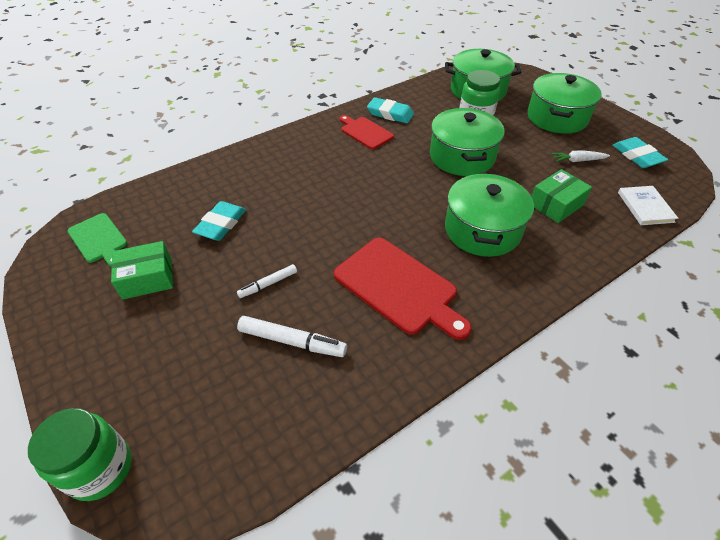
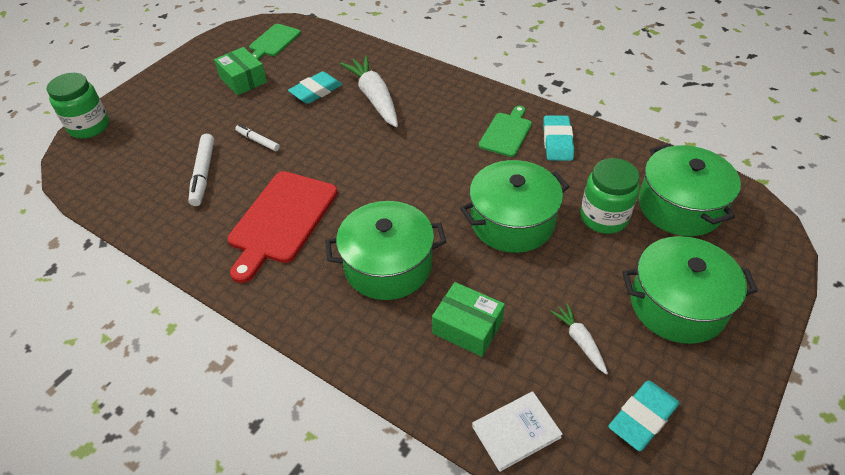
camera: 70 degrees right, 0 degrees up
turquoise eraser [192,201,246,241] -> turquoise eraser turned 45 degrees counterclockwise [288,71,343,104]
red cutting board [340,115,394,149] -> green cutting board [479,106,532,157]
none -> white carrot [340,56,398,127]

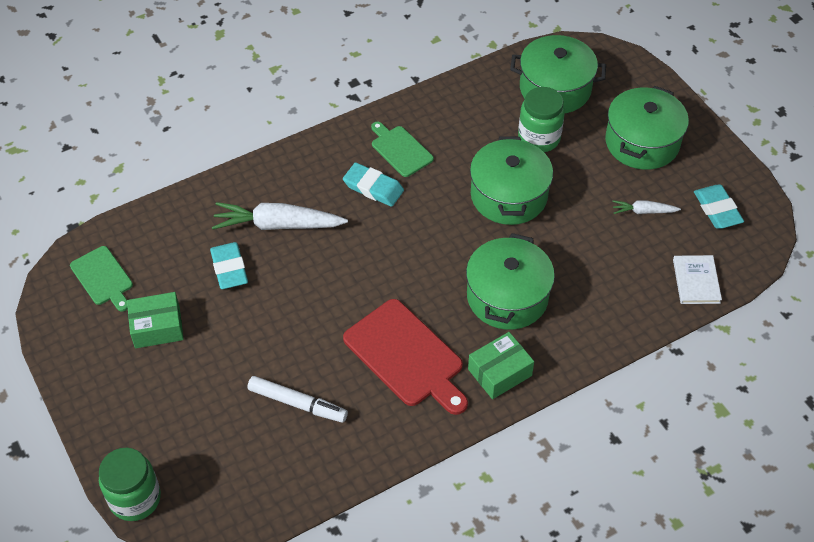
camera: 65 degrees left, 5 degrees up
white marker [235,124,280,151] -> none
green box [432,282,505,357] -> green box moved to [468,332,534,399]
turquoise eraser [543,115,574,161] -> turquoise eraser moved to [343,163,404,207]

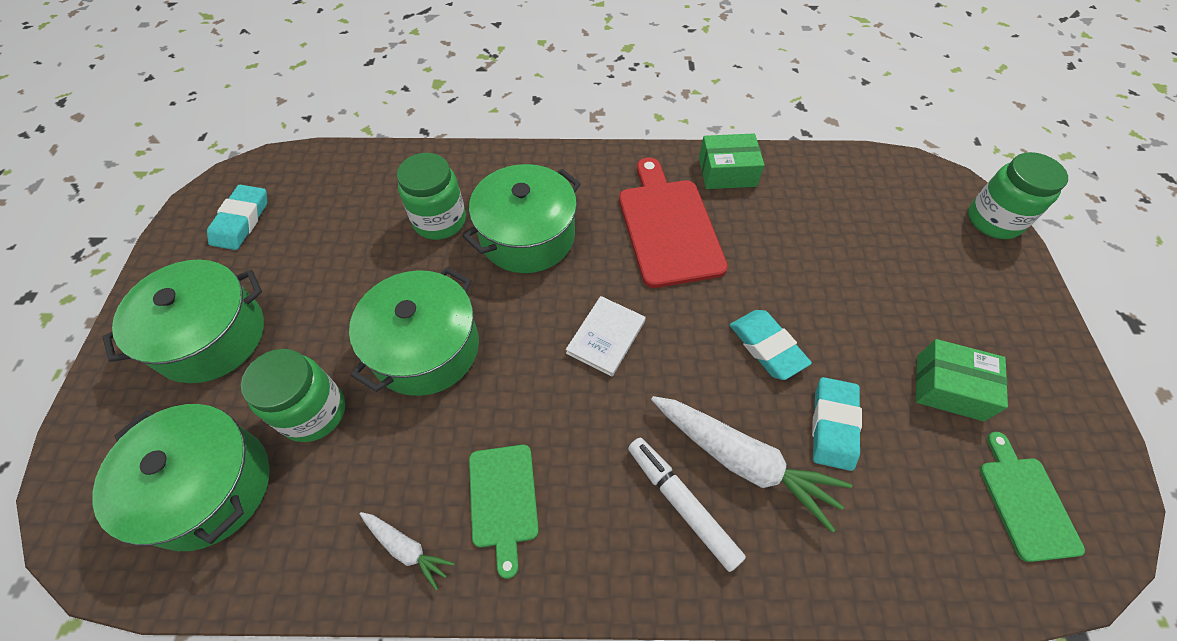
camera: 150 degrees left, 5 degrees up
white marker [247,376,348,423] -> white marker moved to [628,437,746,572]
turquoise eraser [343,163,404,207] -> turquoise eraser moved to [730,310,812,380]
green box [468,332,534,399] -> green box moved to [699,133,765,189]
white carrot [612,200,681,214] -> white carrot moved to [360,512,455,591]
white book [673,255,722,304] -> white book moved to [566,296,646,377]
none -> green jar [397,153,466,240]

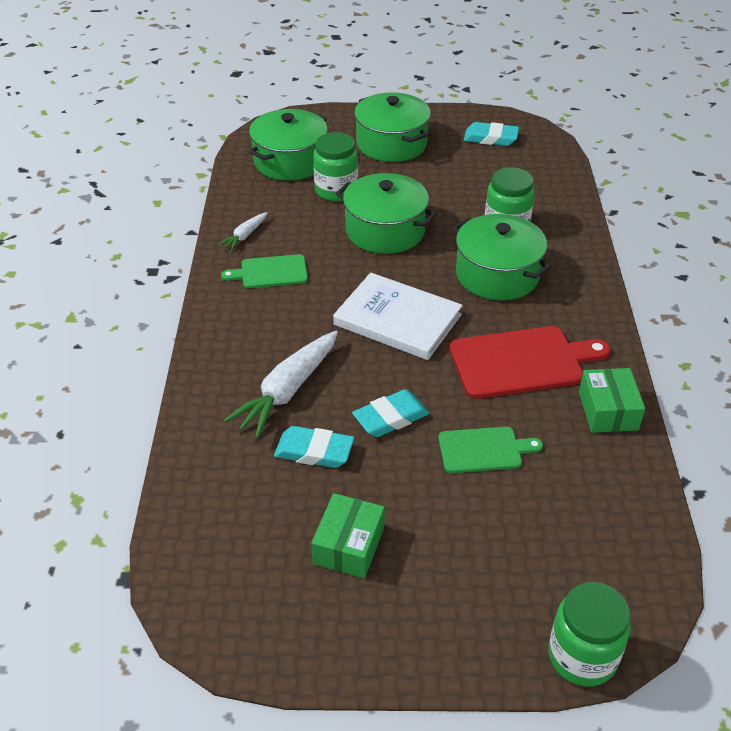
camera: 90 degrees right, 15 degrees down
white book [566,296,646,377] -> white book [333,273,463,360], size x1.78
white marker [628,437,746,572] -> none
green cutting board [980,432,1085,562] -> green cutting board moved to [438,427,543,473]

